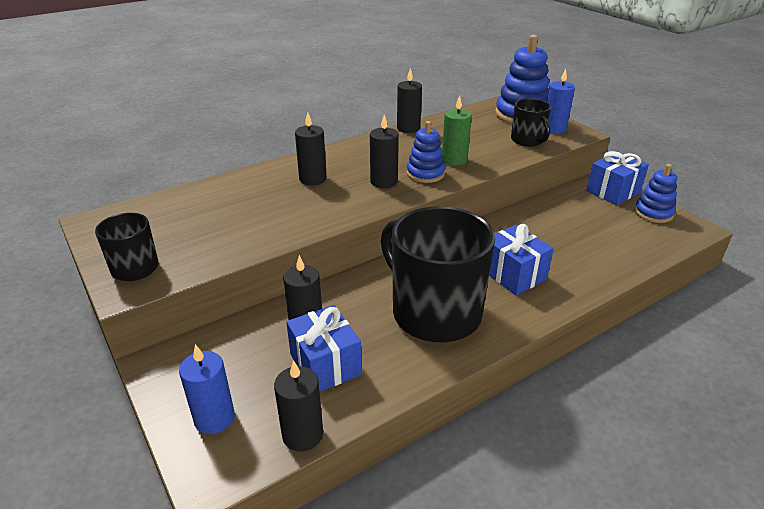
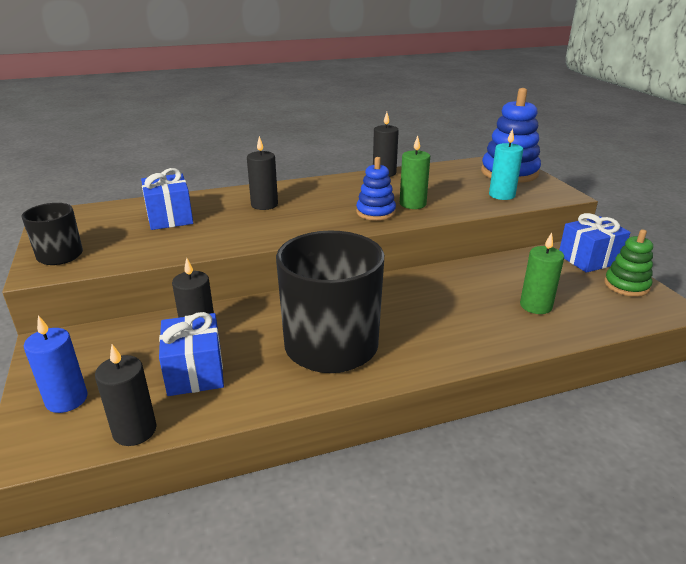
camera: 15 degrees right, 5 degrees down
black candle [370,114,399,188] -> none
blue gift [489,224,554,295] -> blue gift moved to [141,168,193,230]
black mug [511,98,551,146] -> turquoise candle [489,128,523,200]
blue candle [547,69,575,134] -> none
blue stacking toy [634,164,677,223] -> green stacking toy [604,229,653,297]
none -> green candle [520,232,564,314]

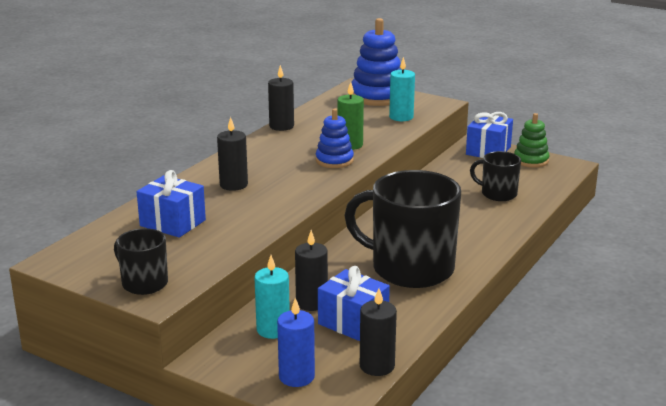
camera: 40 degrees left, 5 degrees down
green candle [520,232,564,314] -> black mug [470,151,521,201]
none -> turquoise candle [254,255,290,339]

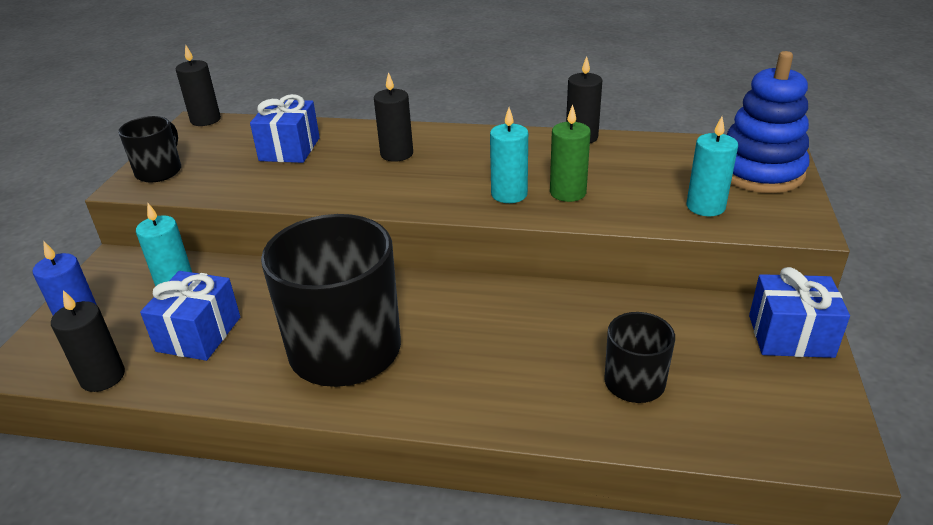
camera: 70 degrees right, 10 degrees up
black candle [295,230,328,311] -> black candle moved to [176,45,221,126]
blue stacking toy [316,108,354,168] -> turquoise candle [490,107,528,203]
green stacking toy [514,113,549,168] -> none

